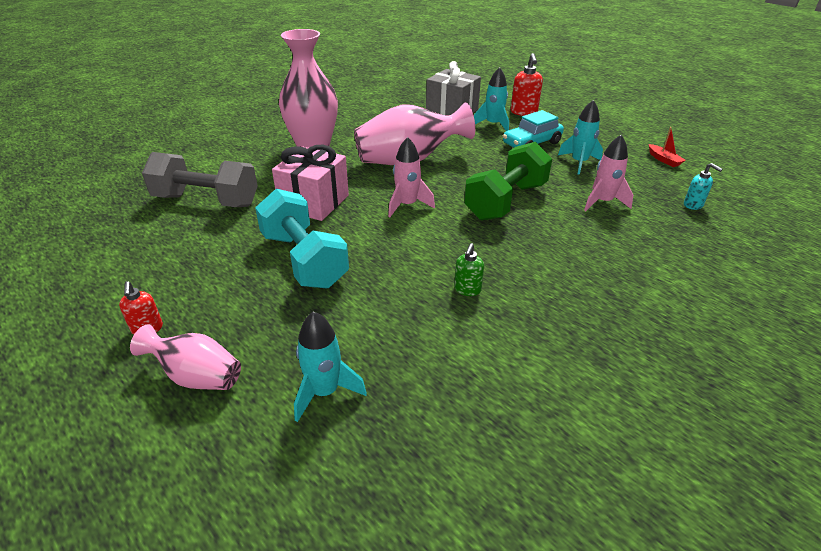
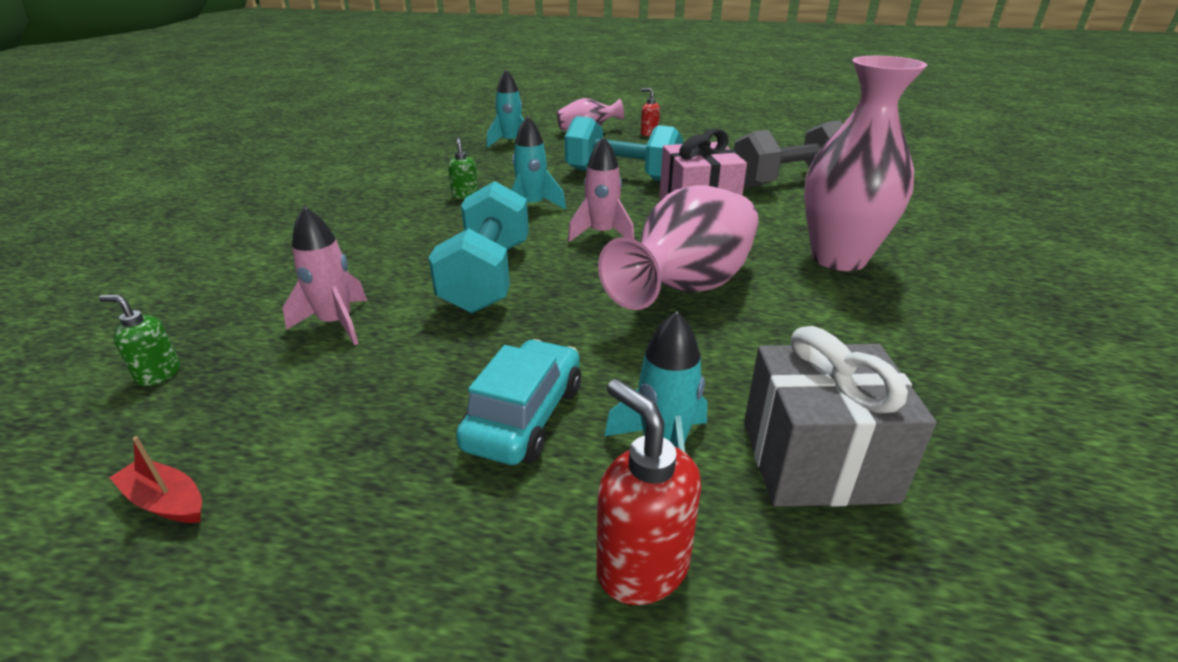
camera: 145 degrees right, 5 degrees down
green dumbbell [464,142,552,220] -> turquoise dumbbell [428,181,529,313]
turquoise rocket [558,100,603,175] -> turquoise rocket moved to [511,115,566,210]
turquoise soap dispenser [684,163,723,210] -> green soap dispenser [99,295,180,386]

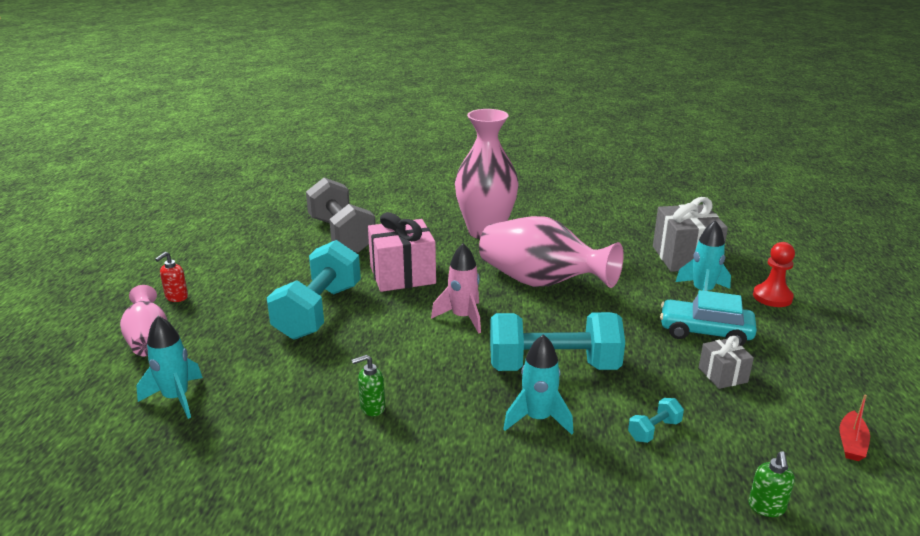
camera: 95 degrees left, 5 degrees down
pink rocket [283,206,367,345] -> turquoise dumbbell [628,398,684,443]
turquoise rocket [511,115,566,210] -> turquoise rocket moved to [503,334,573,435]
red soap dispenser [597,379,701,605] -> red pawn [753,242,795,307]
none -> grey gift [699,336,754,389]

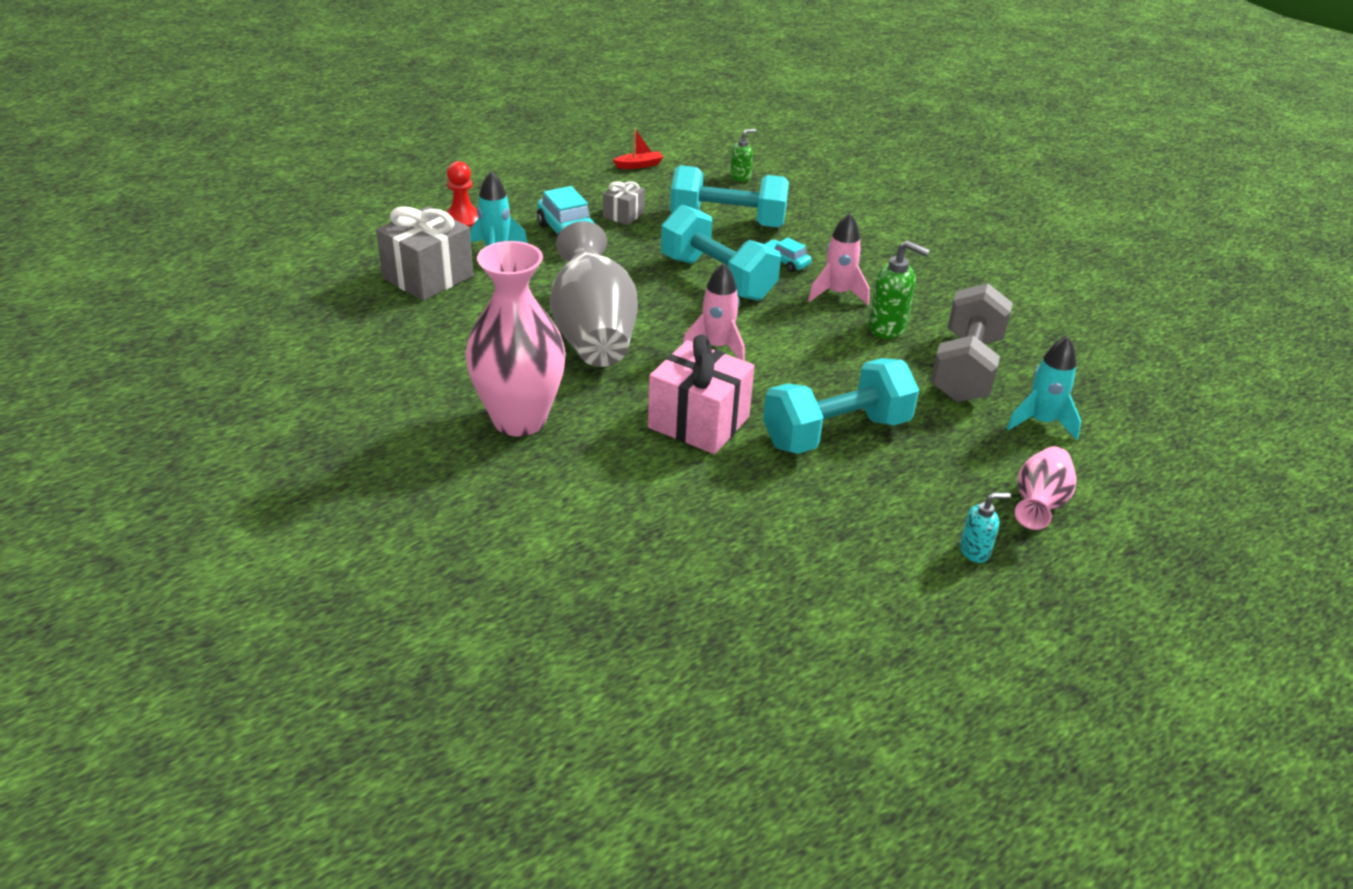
camera: 135 degrees left, 10 degrees up
red soap dispenser [155,252,188,302] -> turquoise soap dispenser [960,492,1011,563]
grey dumbbell [306,177,376,253] -> grey dumbbell moved to [930,283,1013,402]
green soap dispenser [352,355,385,416] -> green soap dispenser [868,240,930,339], size x1.63
pink vase [479,216,624,288] -> grey vase [550,221,638,367]
turquoise rocket [503,334,573,435] -> turquoise car [765,238,812,272]
turquoise dumbbell [628,398,684,443] -> turquoise dumbbell [670,165,789,228], size x2.47
none -> pink rocket [808,213,870,305]

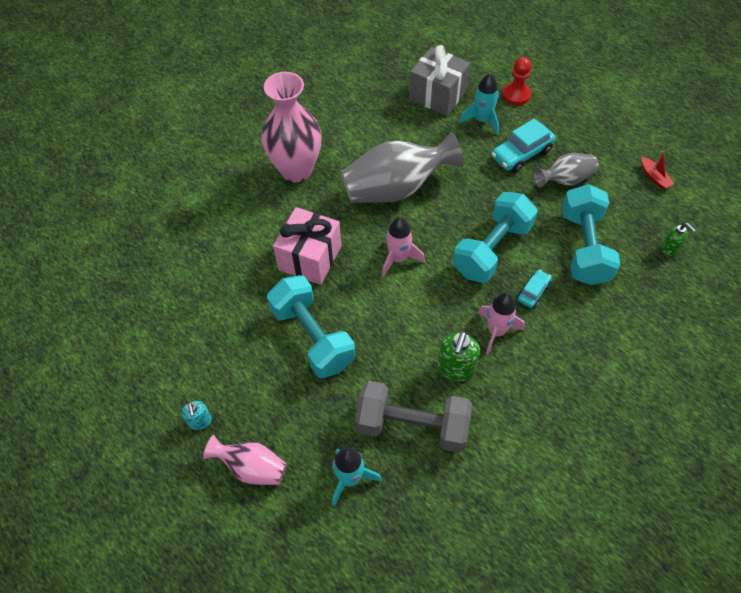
camera: 85 degrees right, 20 degrees up
grey gift [603,181,645,225] -> grey vase [533,153,598,188]

